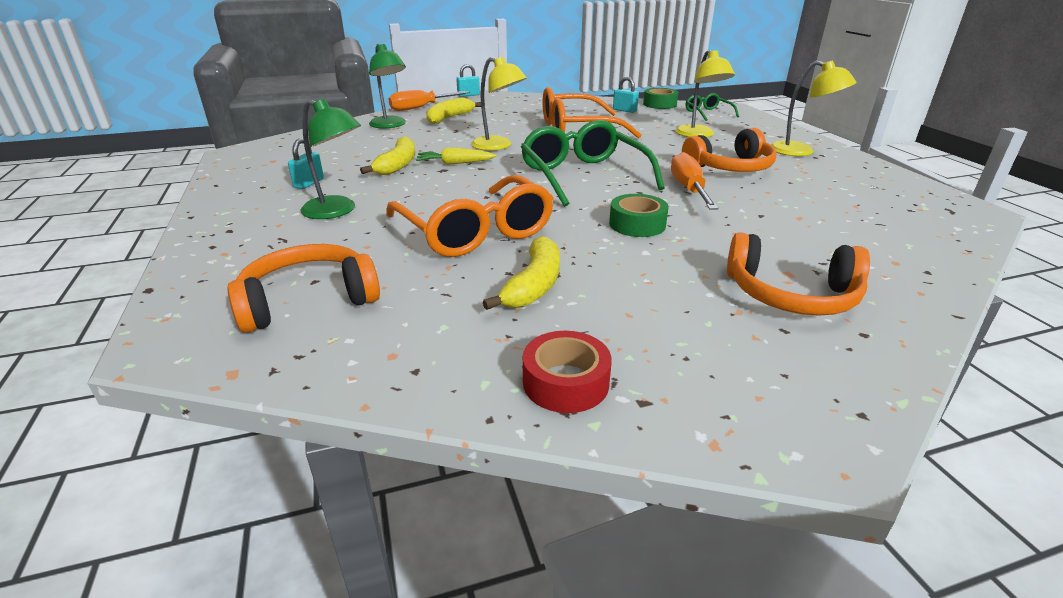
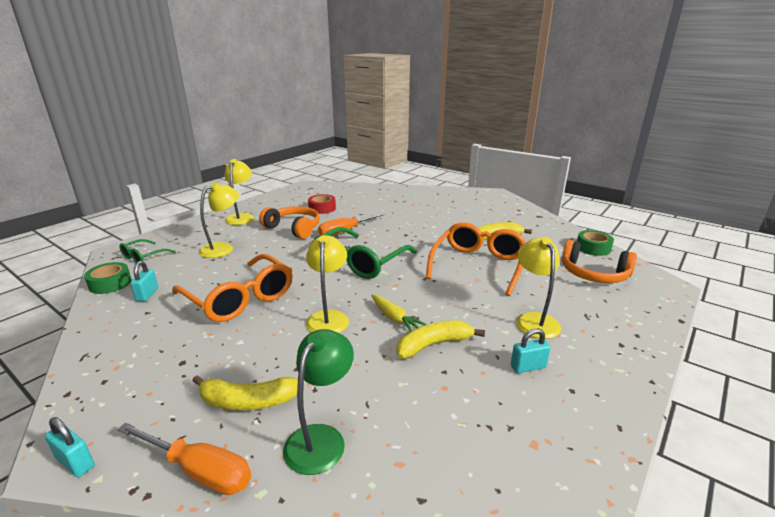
camera: 125 degrees left, 5 degrees down
green lamp [300,99,361,219] -> yellow lamp [516,237,561,339]
red tape [523,331,612,413] -> red tape moved to [308,194,336,214]
green tape [609,194,669,237] -> green tape moved to [577,230,614,256]
orange headphones [727,232,870,316] -> none

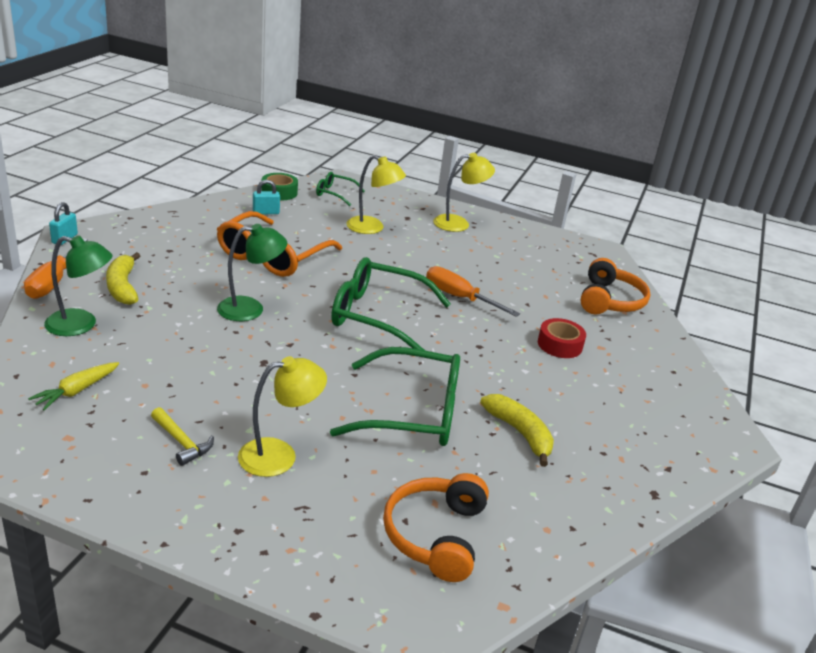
camera: 70 degrees right, 5 degrees up
orange headphones [259,206,320,239] -> orange headphones moved to [581,258,650,315]
yellow lamp [306,235,349,333] -> green lamp [217,224,287,321]
red tape [308,194,336,214] -> red tape moved to [538,318,586,358]
yellow carrot [371,294,427,331] -> yellow carrot moved to [28,362,119,410]
yellow banana [396,320,485,359] -> none
orange glasses [426,222,526,296] -> green glasses [330,347,460,446]
turquoise padlock [511,329,551,373] -> yellow hammer [151,407,214,466]
green tape [577,230,614,256] -> none

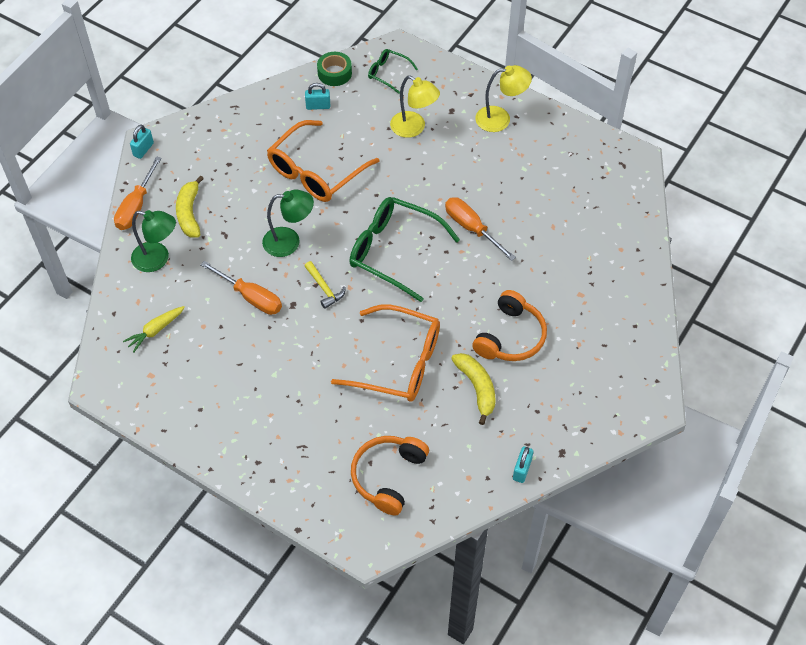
camera: 15 degrees right, 25 degrees up
yellow hammer [151,407,214,466] -> yellow hammer moved to [304,261,346,309]
yellow lamp [238,356,327,477] -> none
green glasses [330,347,460,446] -> orange glasses [331,304,440,402]
red tape [538,318,586,358] -> none
orange headphones [581,258,650,315] -> orange headphones moved to [472,290,547,361]
none -> orange screwdriver [200,261,282,315]
none -> turquoise padlock [513,447,533,483]

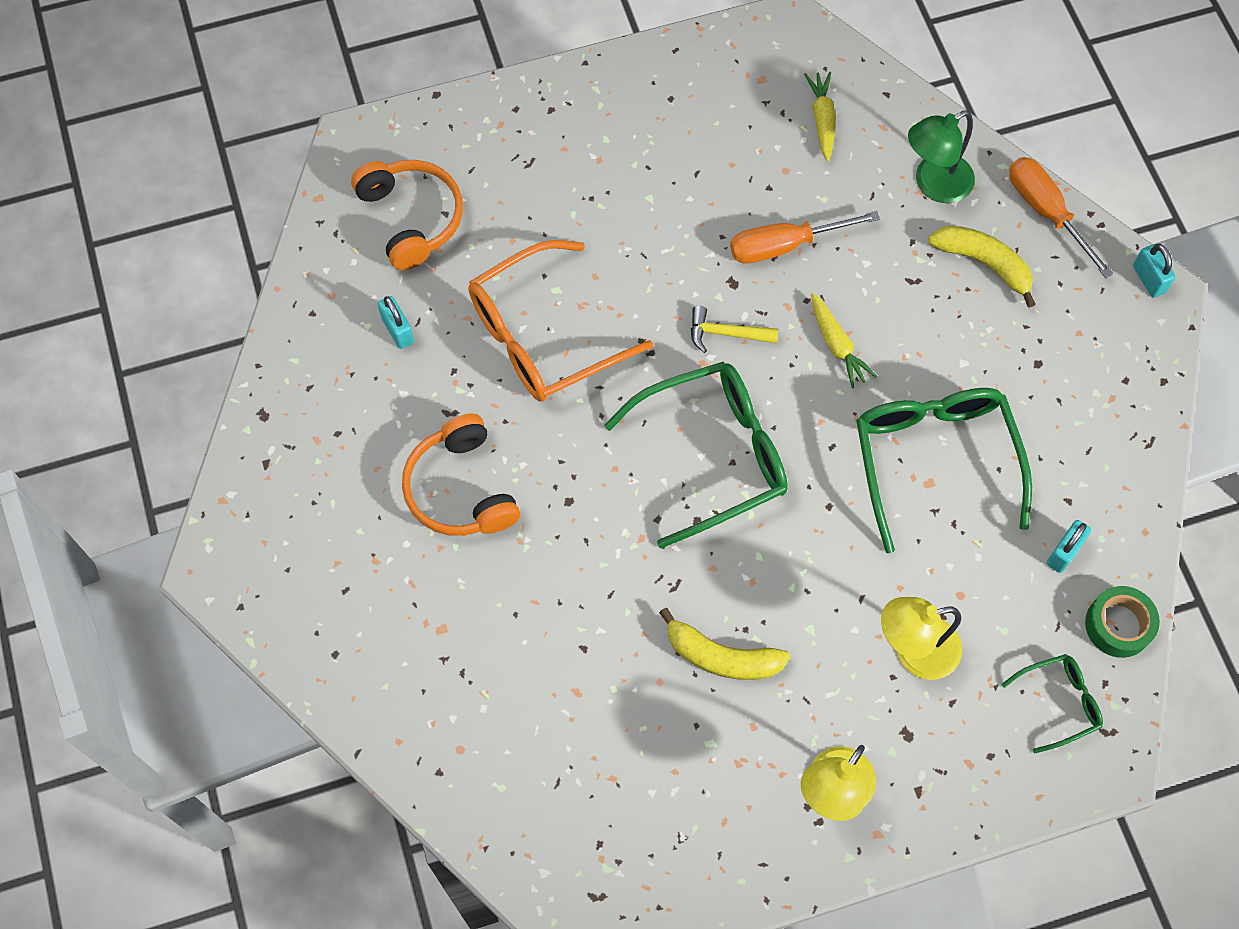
camera: 130 degrees right, 10 degrees up
green lamp [262,190,314,257] -> yellow carrot [811,293,877,388]
orange glasses [267,120,379,202] -> green glasses [856,388,1032,553]
orange screwdriver [445,197,516,261] -> none
yellow banana [451,353,495,425] -> yellow banana moved to [659,608,790,680]
turquoise padlock [513,447,533,483] -> turquoise padlock moved to [378,296,414,349]

